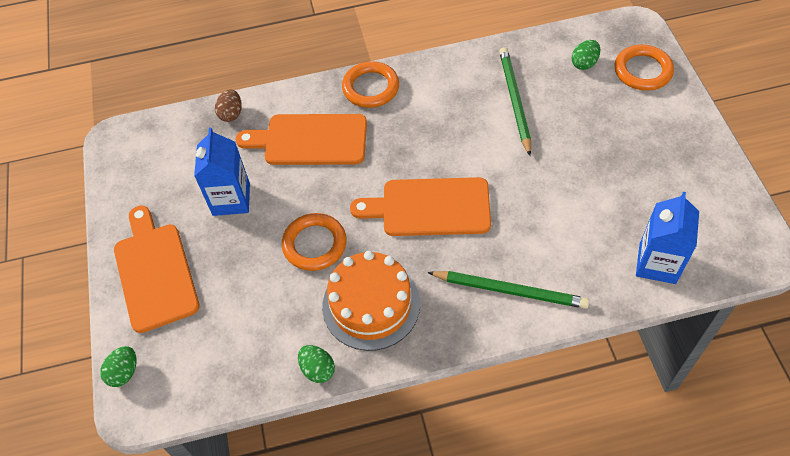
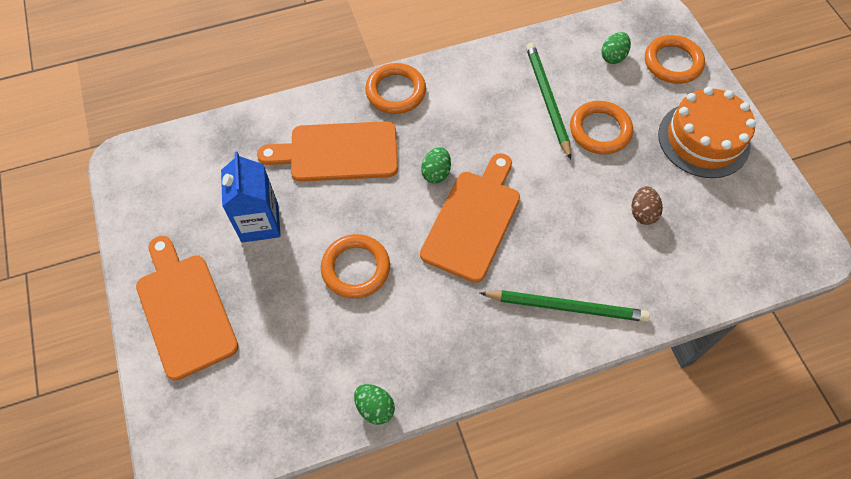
camera: 10 degrees left, 5 degrees up
green egg [100,346,137,387] -> green egg moved to [421,147,451,184]
brown egg [215,89,242,122] -> brown egg moved to [632,186,663,225]
orange cake [322,251,420,351] -> orange cake moved to [658,87,756,178]
orange cutting board [350,177,491,236] -> orange cutting board turned 120 degrees clockwise [420,153,520,283]
blue carton [636,192,699,284] -> none
none -> orange ring [570,101,633,154]

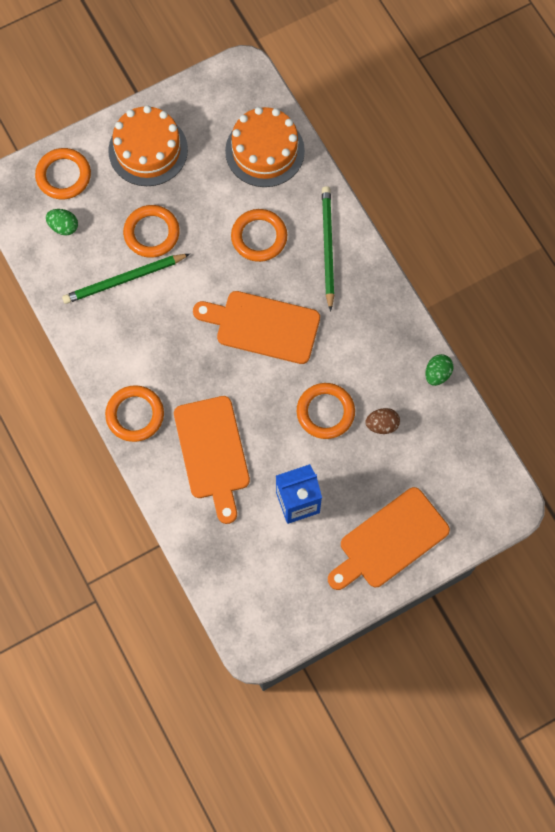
camera: 100 degrees left, 10 degrees up
green egg [421,147,451,184] -> none
brown egg [632,186,663,225] -> brown egg moved to [365,408,400,434]
none -> orange cake [225,107,305,187]
none -> orange ring [231,209,287,262]

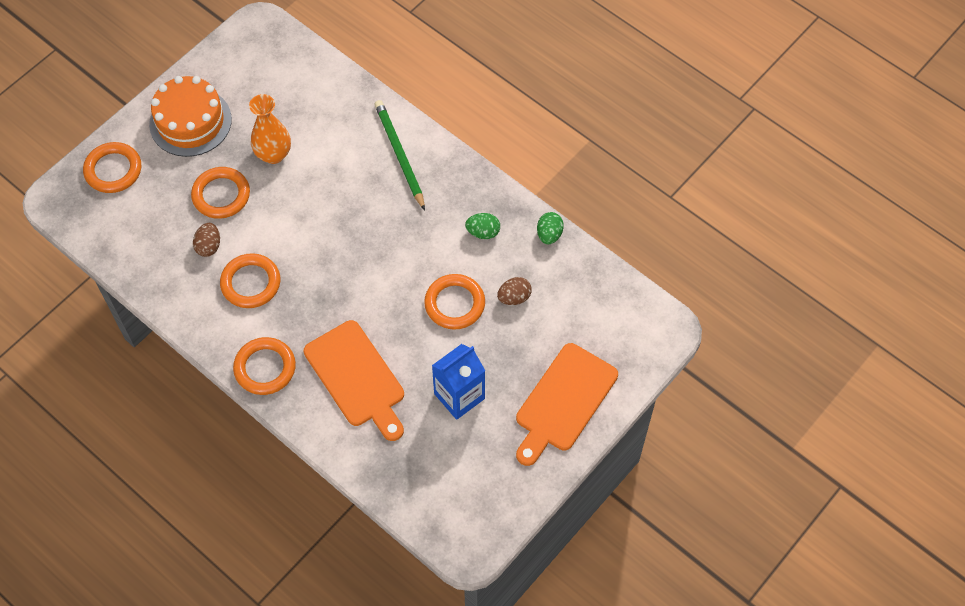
camera: 20 degrees left, 10 degrees down
green egg [46,209,78,235] -> green egg moved to [465,213,500,239]
green pencil [62,254,190,304] -> brown egg [193,223,220,257]
orange cutting board [193,291,320,364] -> none
orange cake [225,107,305,187] -> none
orange ring [231,209,287,262] -> orange ring moved to [220,253,280,308]
none -> orange vase [249,94,291,164]

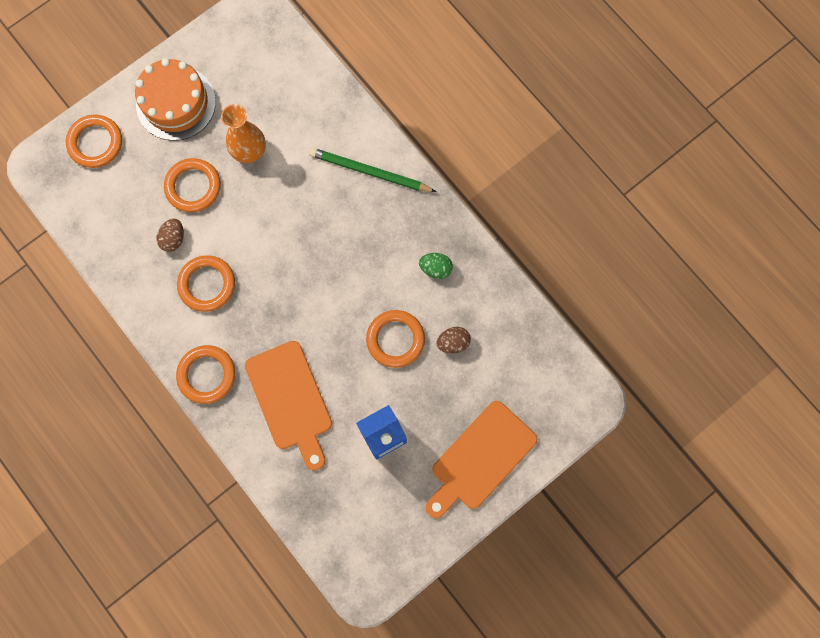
camera: 10 degrees right, 15 degrees up
green pencil [374,100,425,210] -> green pencil turned 60 degrees counterclockwise [309,148,437,192]
green egg [537,212,564,244] -> none

